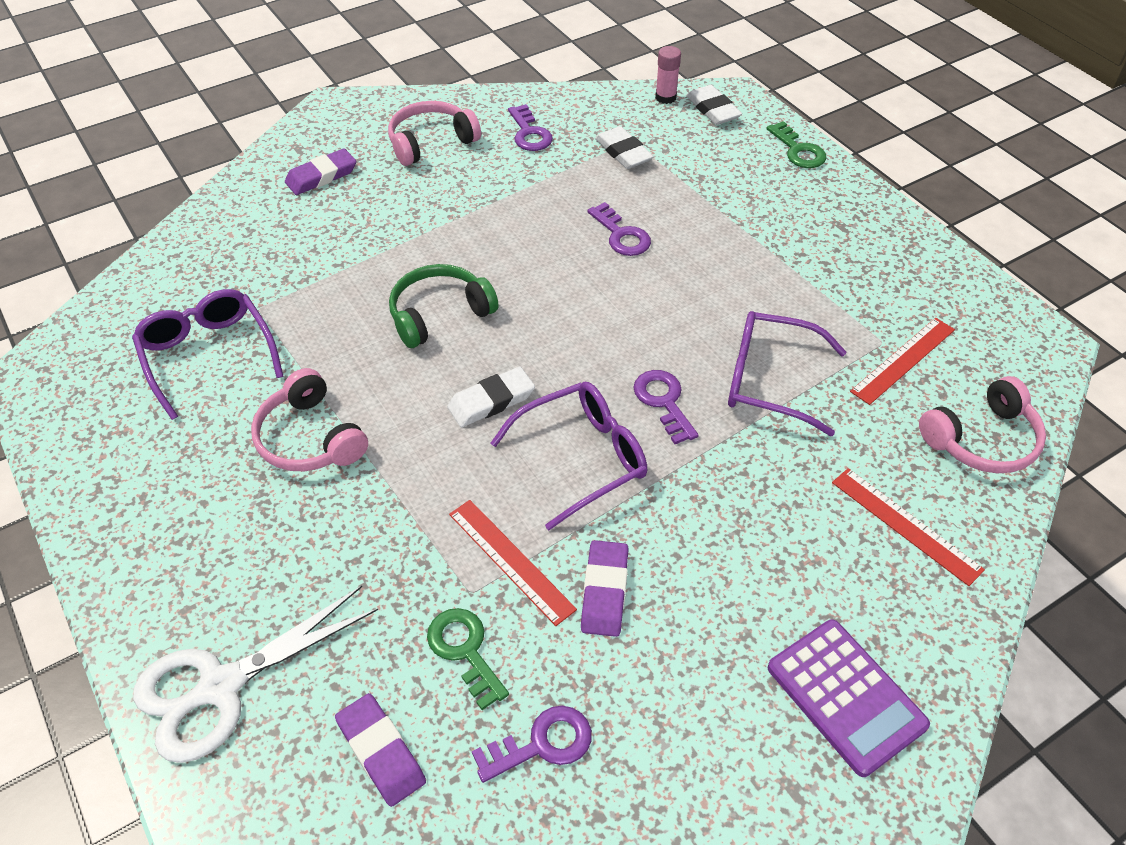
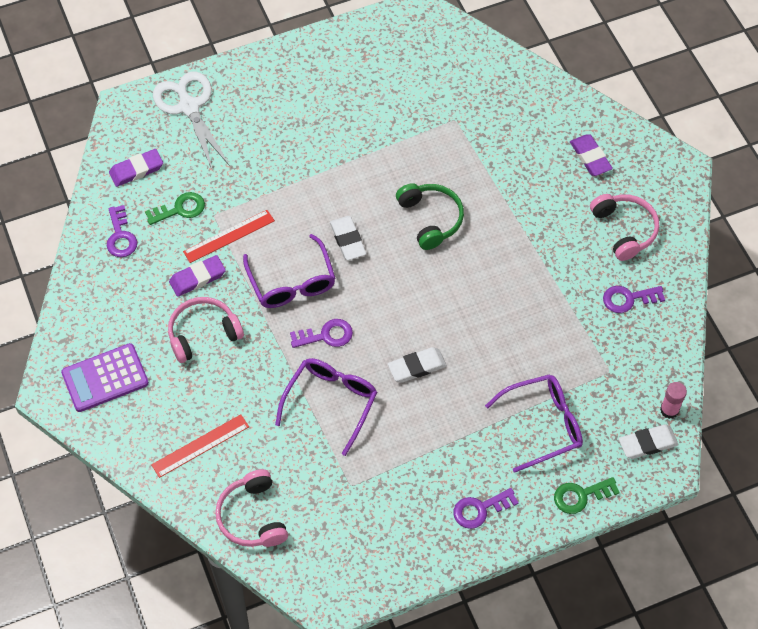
camera: 100 degrees right, 10 degrees up
purple glasses [132,289,284,420] -> purple glasses moved to [485,374,583,473]
pink headphones [251,368,368,471] -> pink headphones moved to [168,297,244,363]
purple eraser [581,540,629,637] -> purple eraser turned 45 degrees counterclockwise [169,255,226,297]
purple key [587,202,651,256] -> purple key moved to [454,488,519,529]
white eraser [595,126,654,169] -> white eraser moved to [388,347,447,383]
red ruler [850,318,955,405] -> none

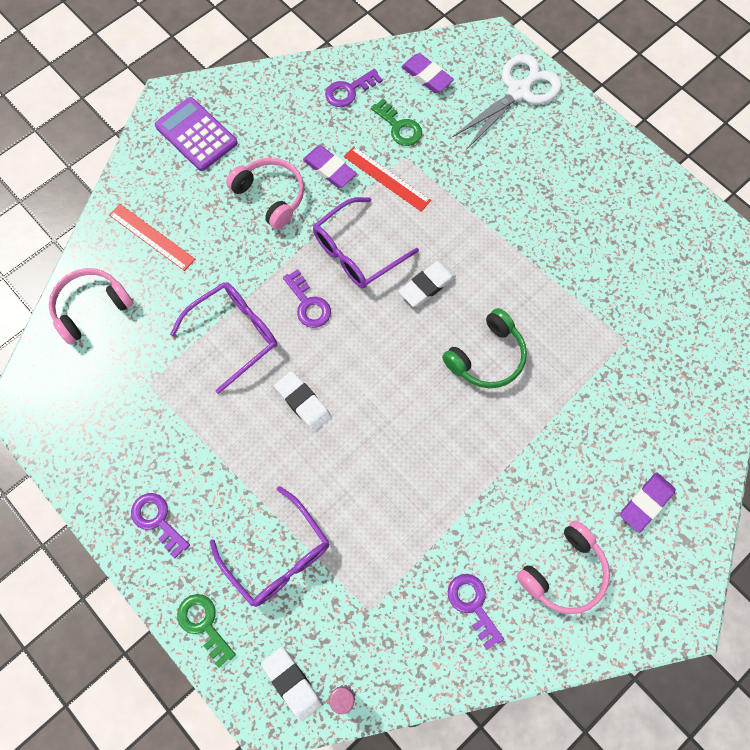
camera: 70 degrees right, 10 degrees up
purple glasses [275,358,377,456] -> purple glasses turned 45 degrees counterclockwise [170,282,277,394]

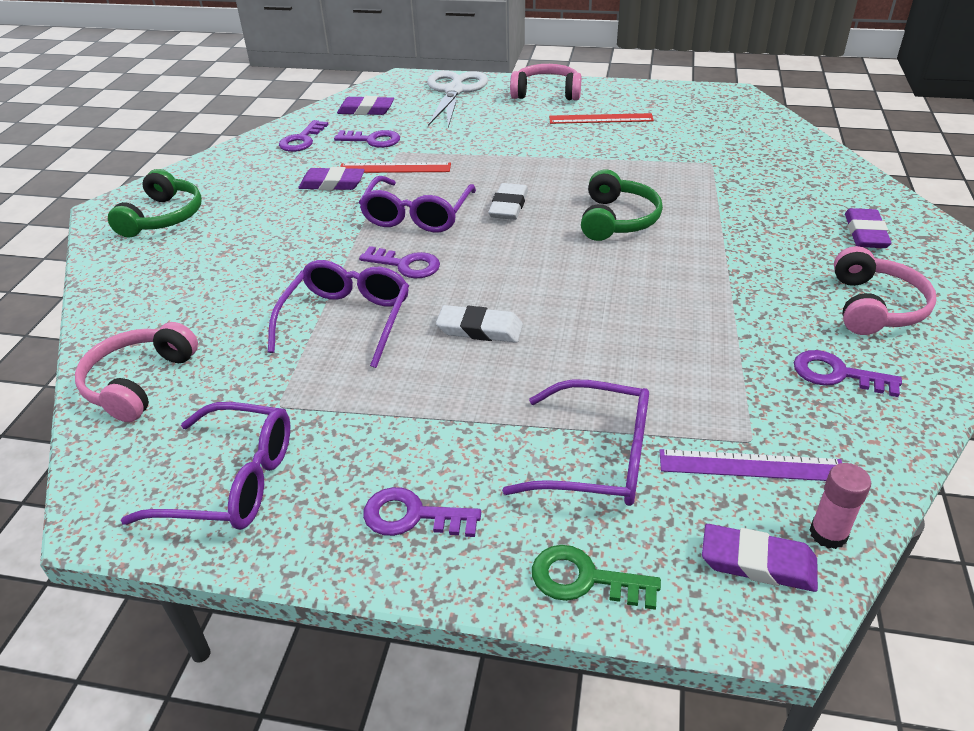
camera: 35 degrees left, 30 degrees down
red ruler [109,204,195,271] -> red ruler moved to [549,113,654,124]
purple calculator [155,97,237,171] -> green headphones [108,169,202,237]
pink headphones [226,157,304,229] -> pink headphones moved to [510,64,581,100]
white eraser [261,647,322,721] -> purple eraser [702,524,818,592]
green key [371,99,422,146] -> purple key [334,130,400,148]
none -> purple glasses [121,402,290,530]
none -> purple ruler [660,449,842,481]

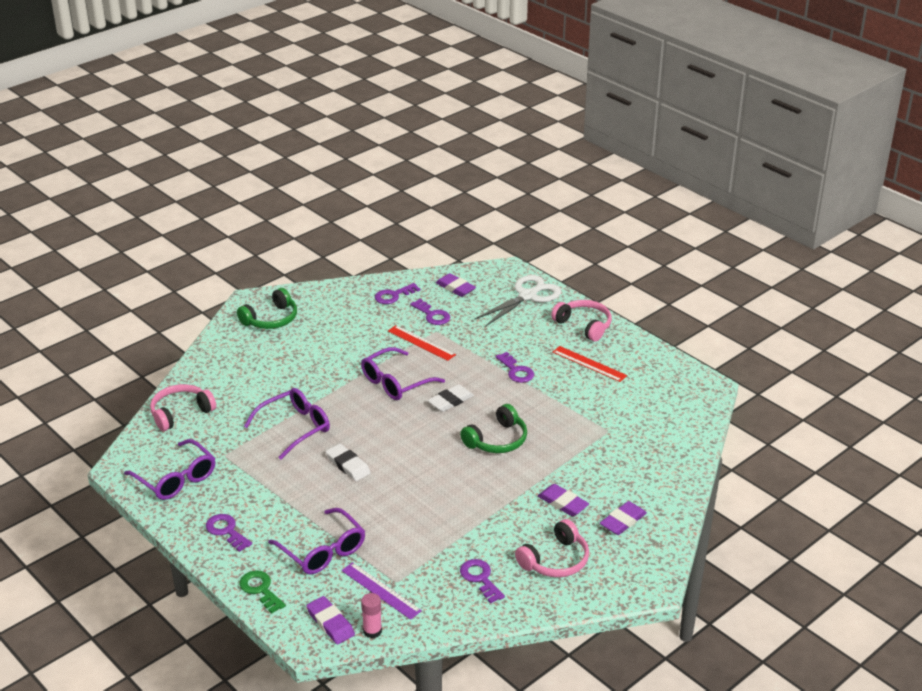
camera: 35 degrees right, 5 degrees down
purple eraser [298,167,365,190] -> purple eraser moved to [538,484,589,516]
purple key [359,246,440,279] -> purple key moved to [496,352,534,383]

